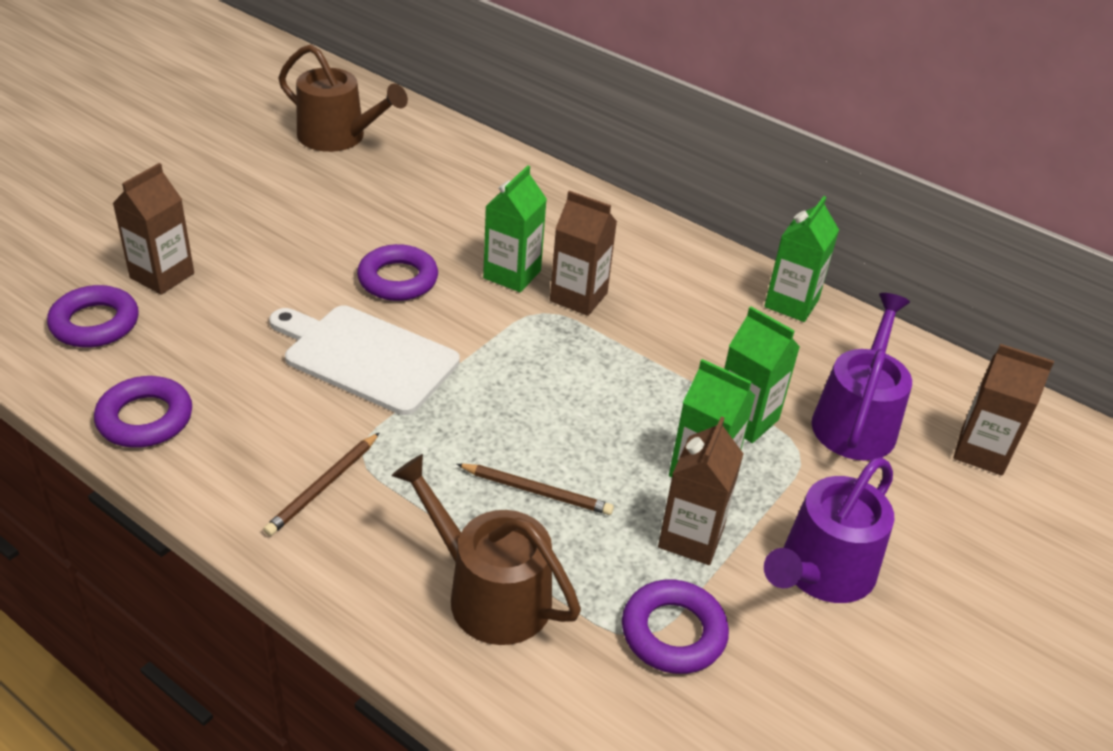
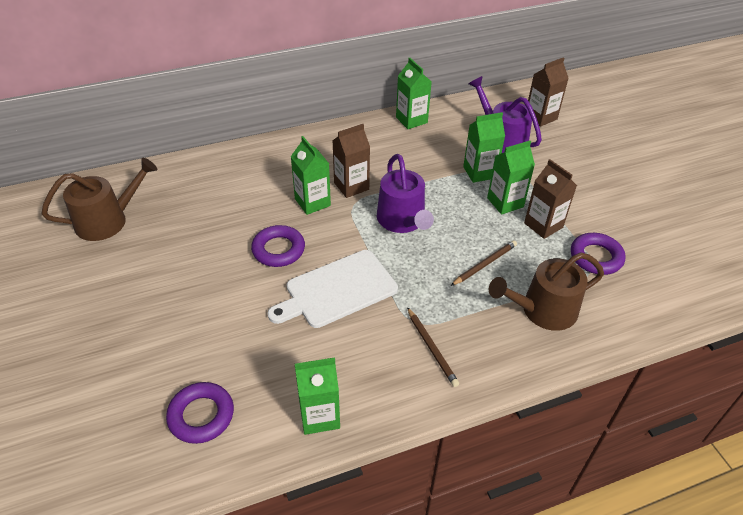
camera: 55 degrees left, 5 degrees up
purple ring [94,376,192,448] -> green carton [295,358,340,435]
brown carton [113,163,194,295] -> none
purple watering can [764,457,894,603] -> purple watering can moved to [377,154,434,233]

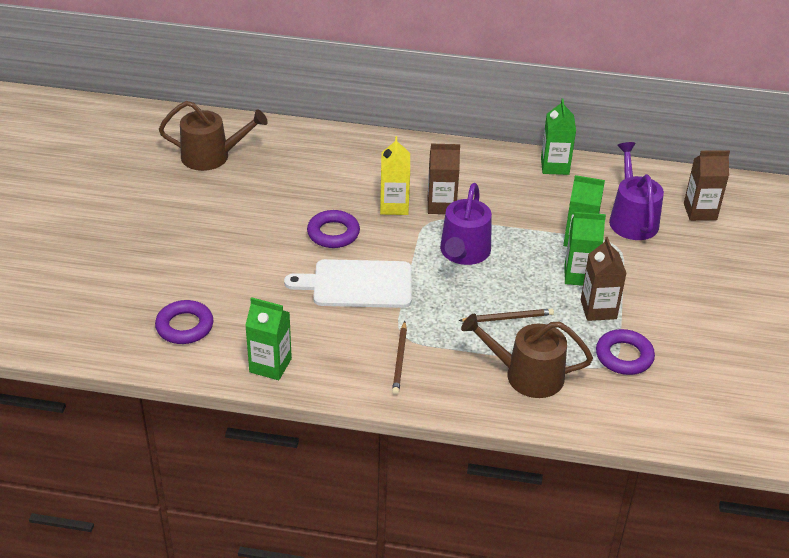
camera: 30 degrees right, 5 degrees down
green carton [291,136,331,215] -> yellow carton [380,136,410,215]

